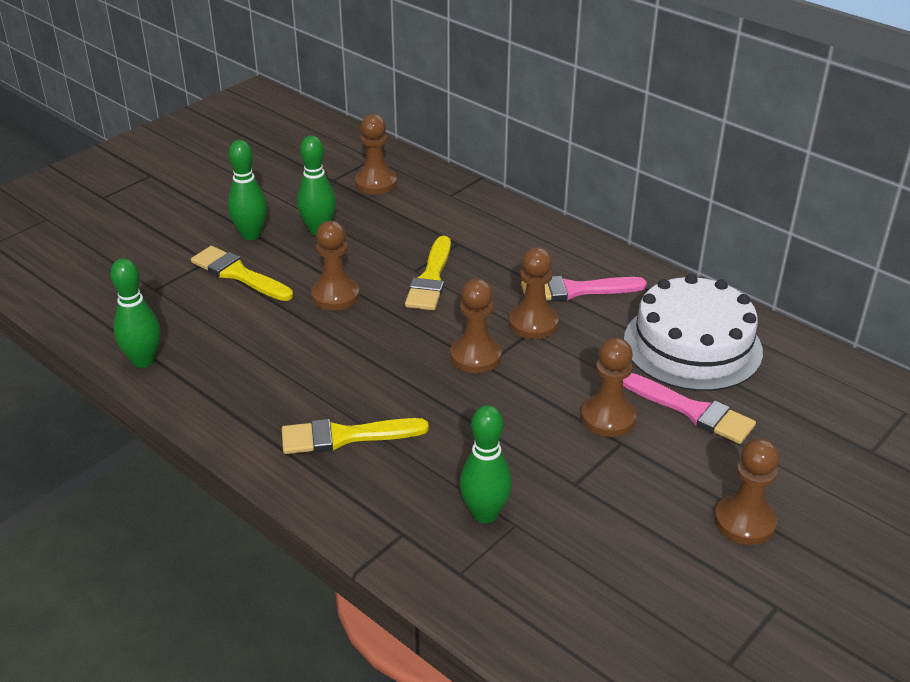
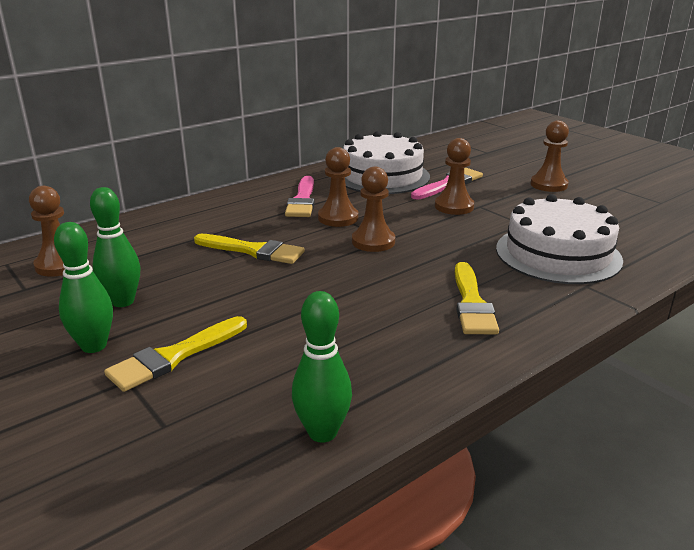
camera: 80 degrees left, 10 degrees down
brown pawn [311,221,360,310] -> none
green bowling pin [460,405,512,523] -> white cake [496,194,623,284]

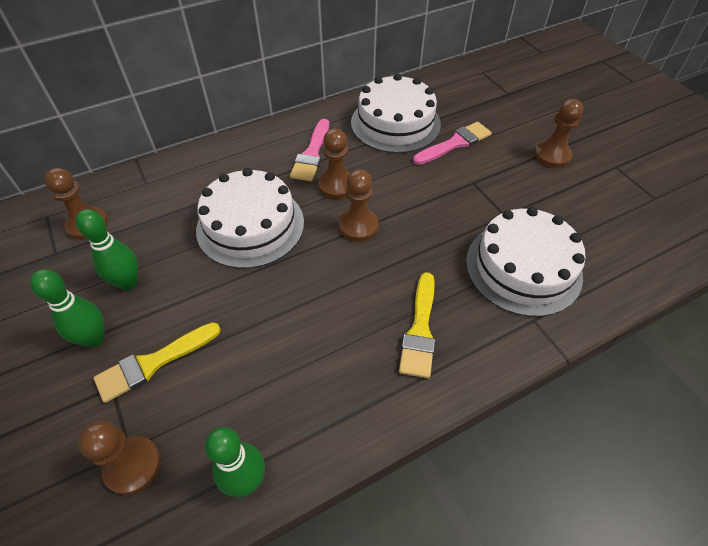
camera: 10 degrees right, 25 degrees up
yellow brush [194,234,304,264] -> white cake [196,168,304,269]
brown pawn [435,138,474,215] -> brown pawn moved to [78,421,161,495]

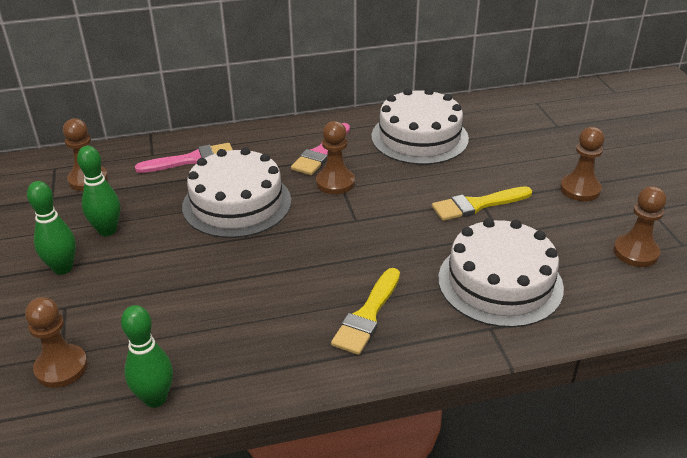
camera: 15 degrees right, 15 degrees down
yellow brush [93,322,221,403] -> yellow brush moved to [432,186,532,221]
brown pawn [339,169,379,241] -> brown pawn moved to [613,186,667,267]
pink brush [413,122,492,165] -> pink brush moved to [135,143,233,173]

